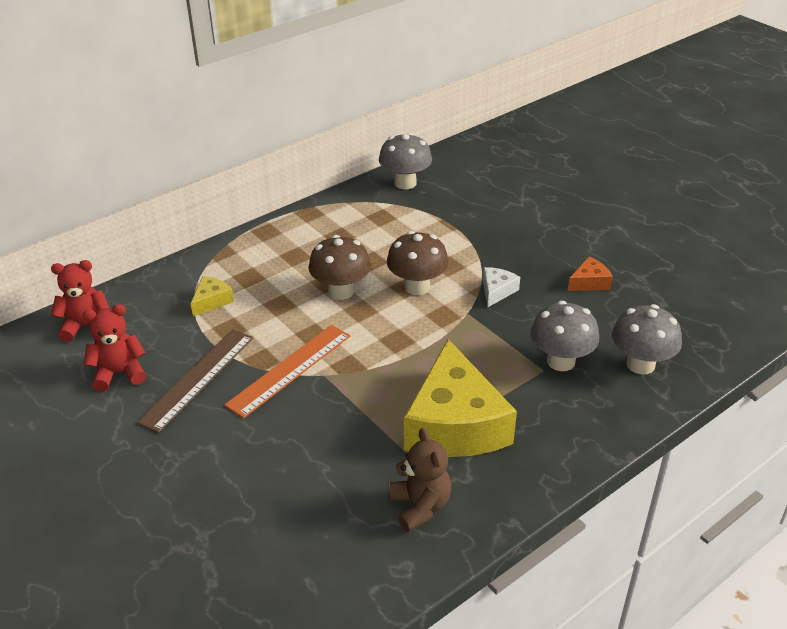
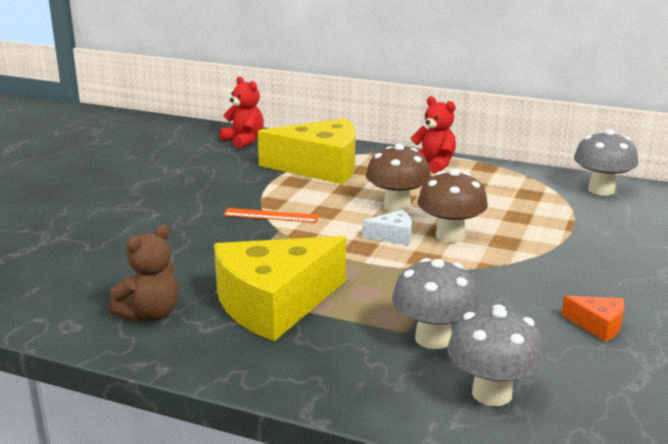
camera: 60 degrees right, 15 degrees down
red teddy bear [82,304,146,391] -> red teddy bear moved to [410,96,456,174]
brown ruler [137,329,253,433] -> none
yellow cheese [190,276,234,316] -> yellow cheese [258,118,356,184], size x2.38
orange ruler [224,325,350,418] -> orange ruler [223,208,320,223], size x0.64
white cheese [483,267,520,307] -> white cheese moved to [362,210,412,245]

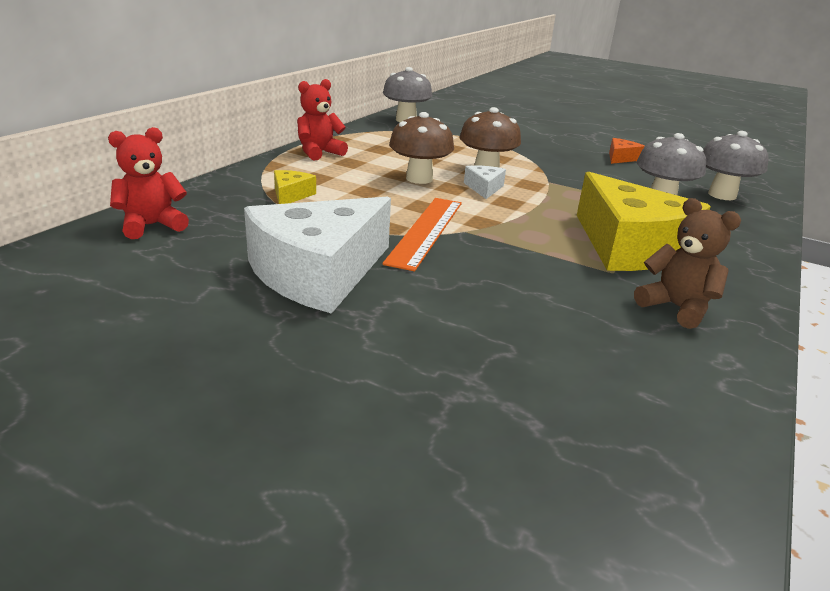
camera: 85 degrees left, 5 degrees up
orange ruler [223,208,320,223] -> orange ruler [382,198,462,271], size x1.55
yellow cheese [258,118,356,184] -> yellow cheese [274,170,316,204], size x0.42
none -> white cheese [244,197,391,314]

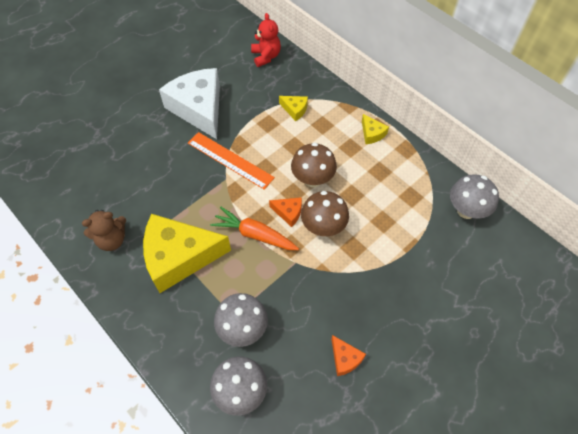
camera: 110 degrees right, 30 degrees up
red teddy bear [297,79,348,161] -> yellow cheese [362,114,389,144]
white cheese [464,165,506,199] -> orange cheese [269,197,302,227]
none -> orange carrot [210,207,299,250]

